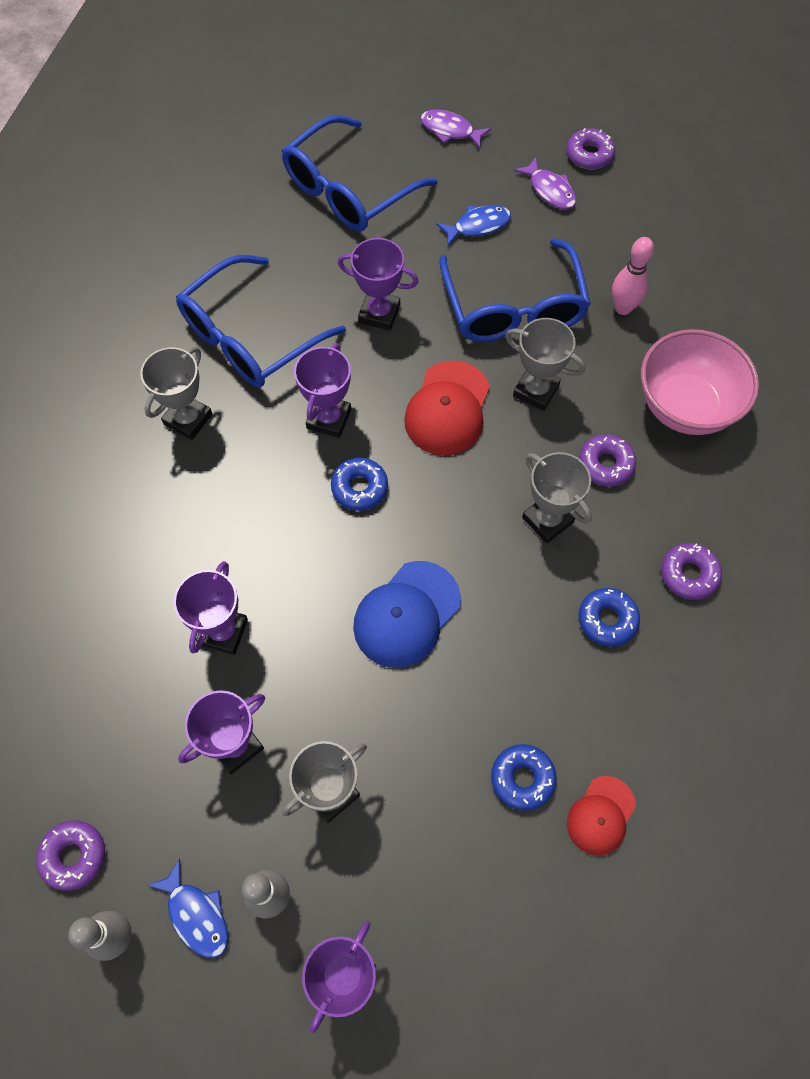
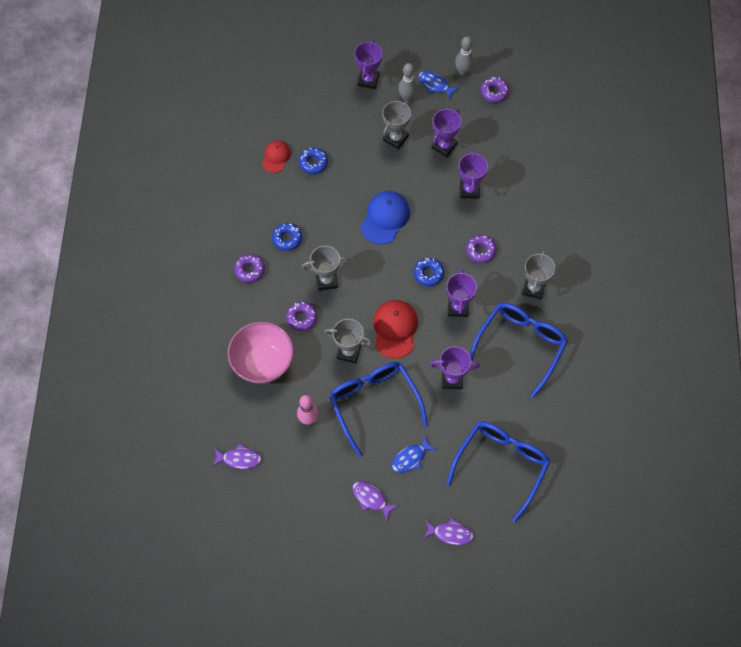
camera: 165 degrees right, 0 degrees up
grey trophy [522,452,592,543] -> grey trophy turned 45 degrees counterclockwise [302,246,349,291]
purple donut [566,128,615,169] -> purple donut moved to [466,235,497,263]
none -> purple fish [212,443,262,469]

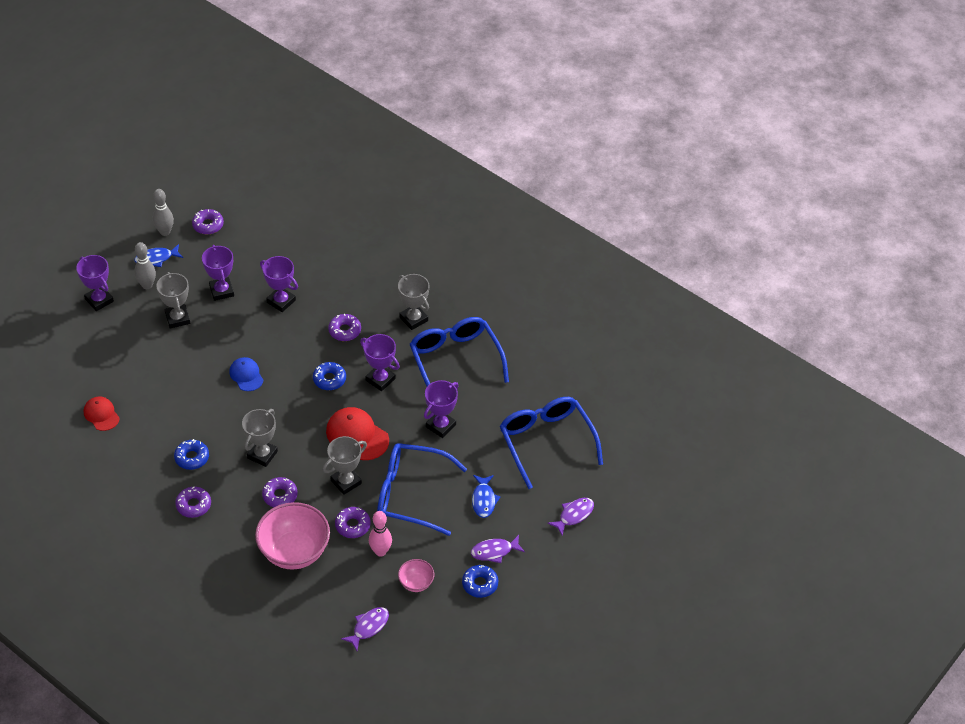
camera: 55 degrees left, 15 degrees down
blue donut [299,147,328,174] -> blue donut moved to [462,565,498,598]
blue cap [360,191,410,244] -> blue cap [229,357,263,391], size x0.62
none -> purple donut [335,507,371,538]
none -> pink bowl [398,559,434,592]

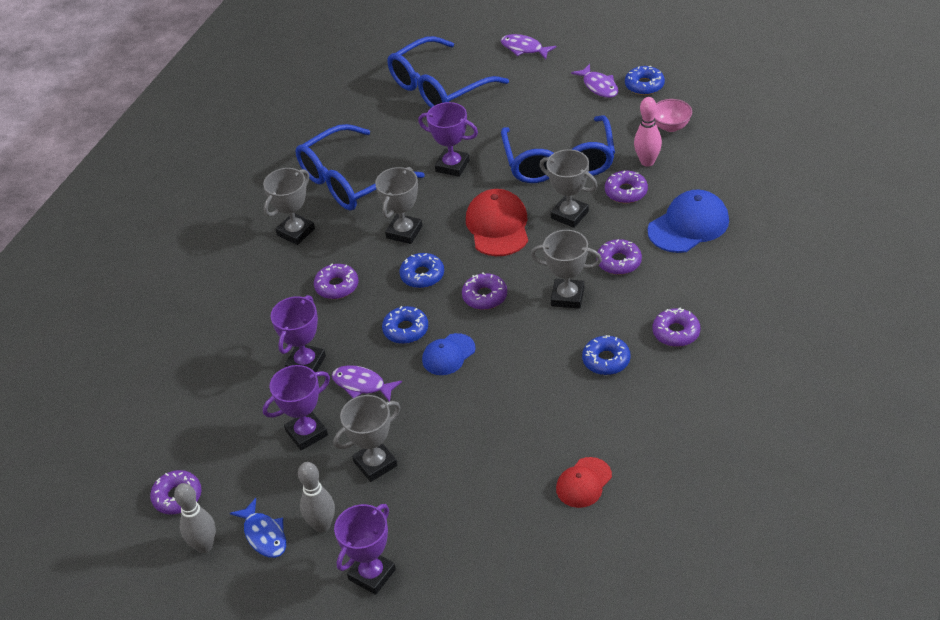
camera: 100 degrees left, 5 degrees down
pink bowl [255,502,330,570] -> blue cap [647,190,729,253]
red cap [326,407,389,460] -> red cap turned 150 degrees clockwise [466,189,528,256]
purple fish [341,607,389,651] -> purple fish moved to [332,365,402,401]
purple trophy [360,334,400,391] -> grey trophy [375,167,422,244]
blue fish [472,475,500,518] -> none
none -> blue donut [382,306,428,344]
none -> purple donut [462,273,507,310]

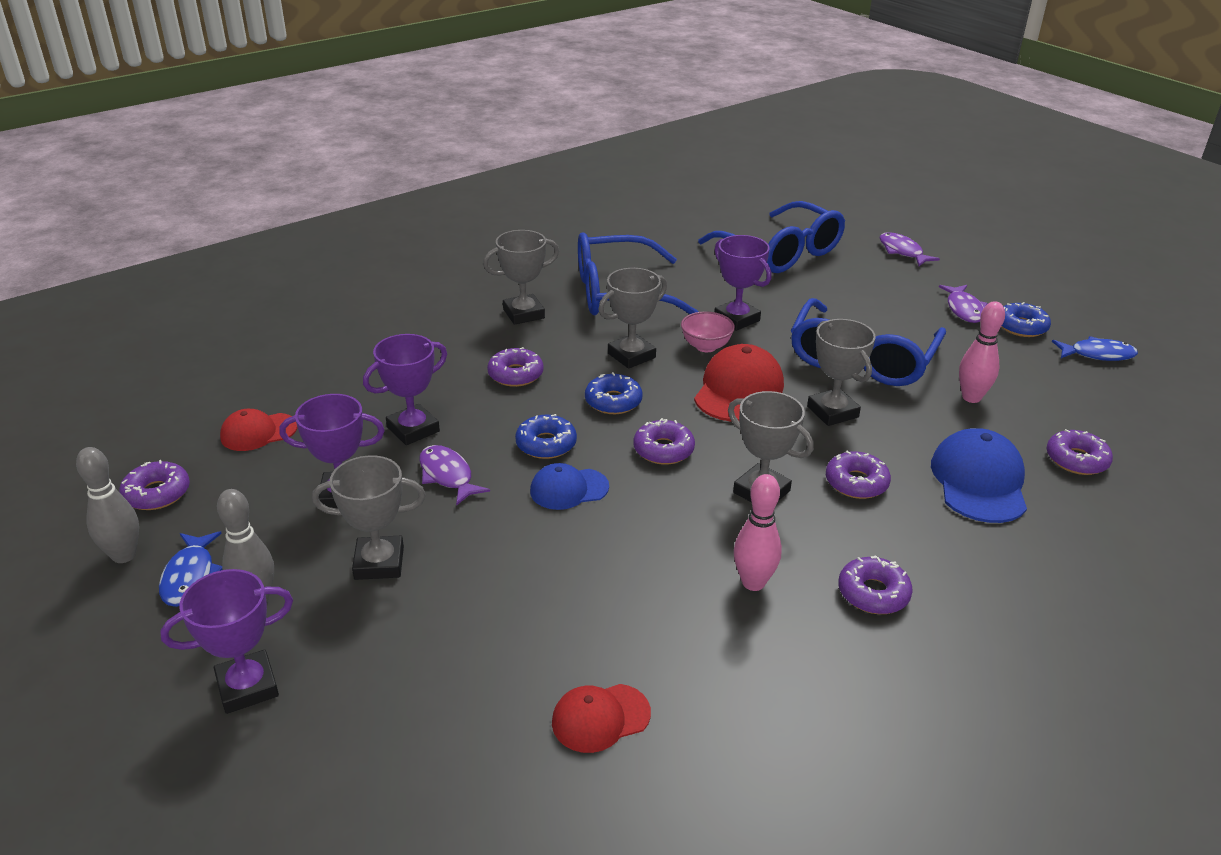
camera: 25 degrees right, 10 degrees down
blue glasses [387,36,509,108] -> blue glasses turned 120 degrees counterclockwise [698,201,845,273]
blue donut [582,335,630,375] -> pink bowling pin [734,474,782,591]
purple donut [605,171,648,203] -> purple donut moved to [1046,429,1113,475]
blue cap [647,190,729,253] -> blue cap turned 75 degrees counterclockwise [931,428,1027,523]
pink bowl [655,99,692,132] -> pink bowl moved to [681,311,735,352]
none -> red cap [220,409,298,451]
none -> blue fish [1052,336,1138,361]

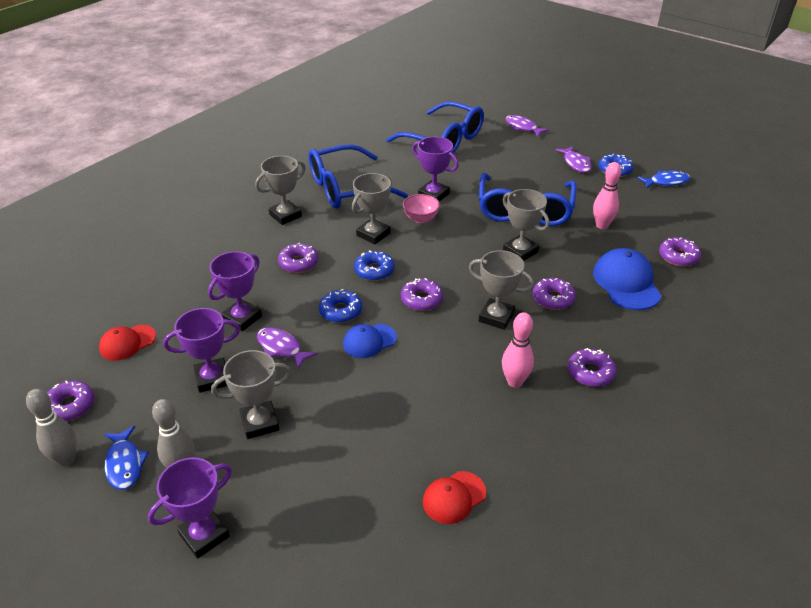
camera: 15 degrees left, 5 degrees up
red cap [694,344,784,422] -> none

